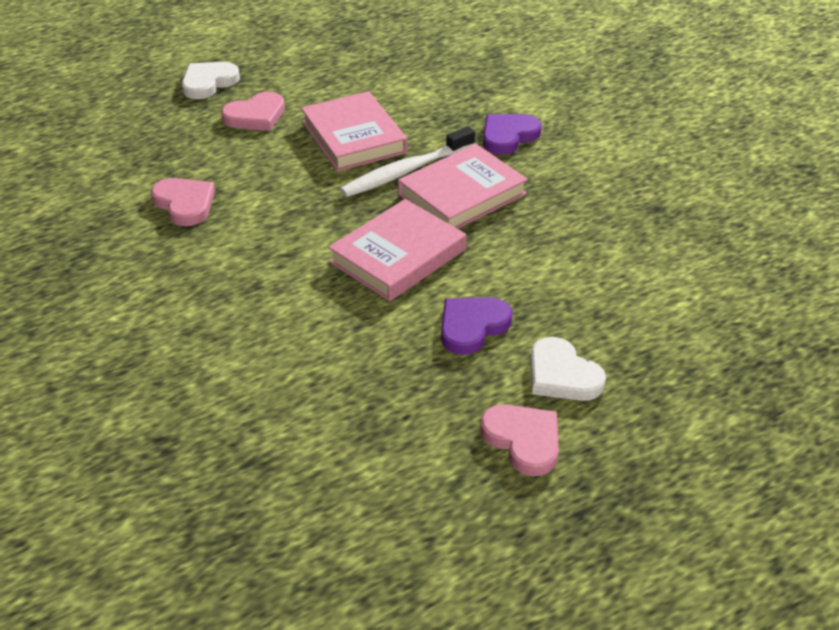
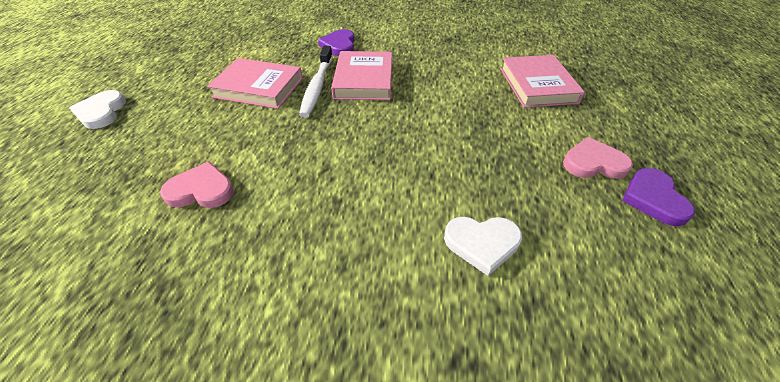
camera: 50 degrees left, 5 degrees up
pink heart [221,92,285,131] -> none
pink book [328,199,466,301] -> pink book moved to [500,55,585,108]
purple heart [441,297,513,355] -> purple heart moved to [622,168,695,226]
white heart [530,337,606,401] -> white heart moved to [444,217,522,276]

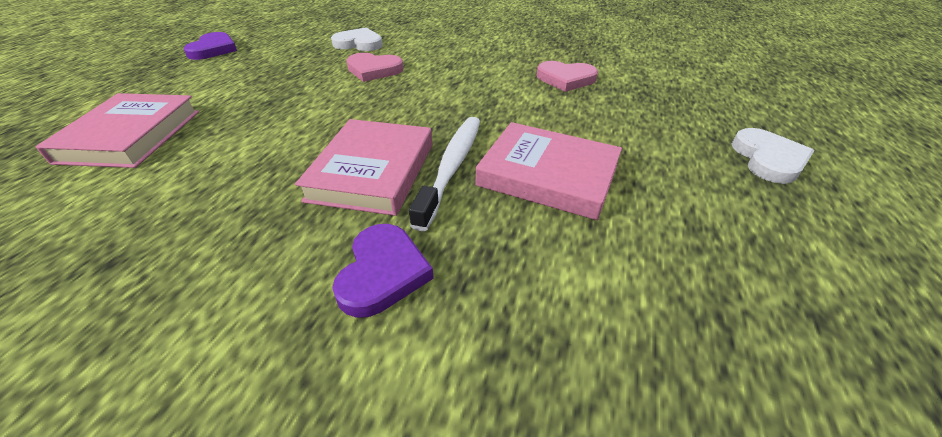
camera: 170 degrees left, 5 degrees down
pink heart [563,137,633,179] -> pink heart moved to [346,53,404,82]

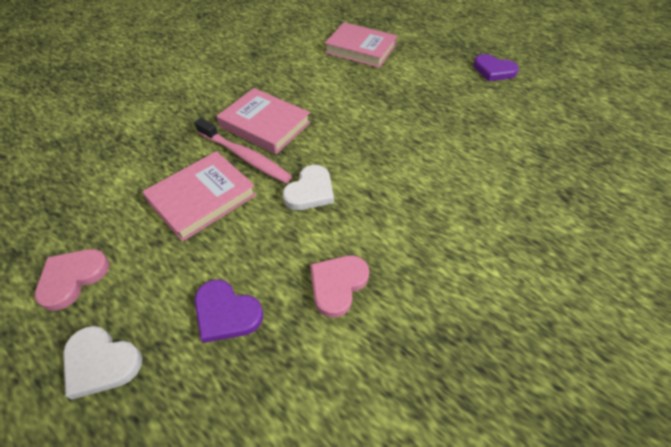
camera: 110 degrees right, 10 degrees up
white heart [331,27,383,51] -> white heart moved to [283,165,334,210]
purple heart [332,224,434,318] -> purple heart moved to [195,279,263,343]
pink heart [346,53,404,82] -> pink heart moved to [35,249,110,311]
white toothbrush [409,117,480,231] -> pink toothbrush [195,118,292,183]

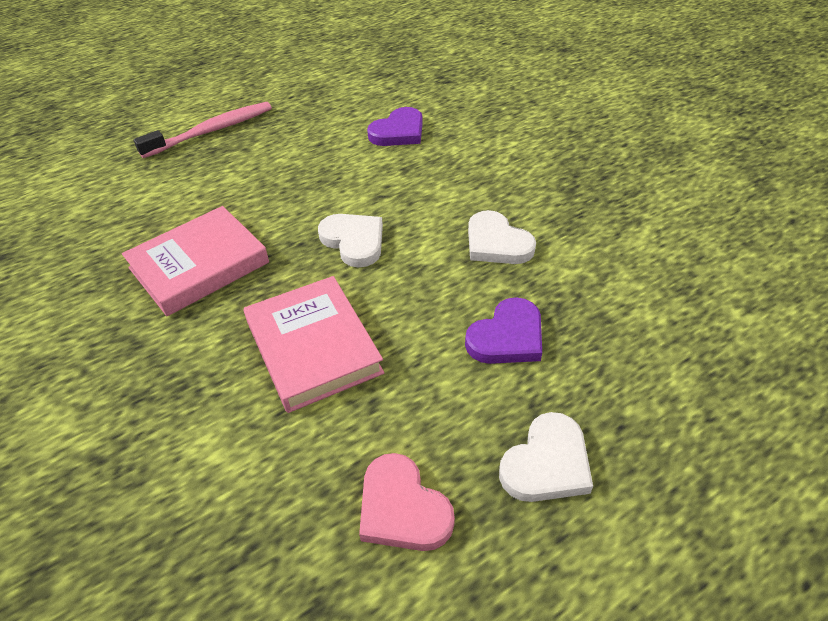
camera: 70 degrees left, 5 degrees down
pink toothbrush [195,118,292,183] -> pink toothbrush moved to [133,102,272,158]
pink heart [310,255,369,318] -> white heart [468,210,536,264]
pink book [324,22,397,68] -> none
purple heart [473,54,519,81] -> purple heart moved to [367,107,423,146]

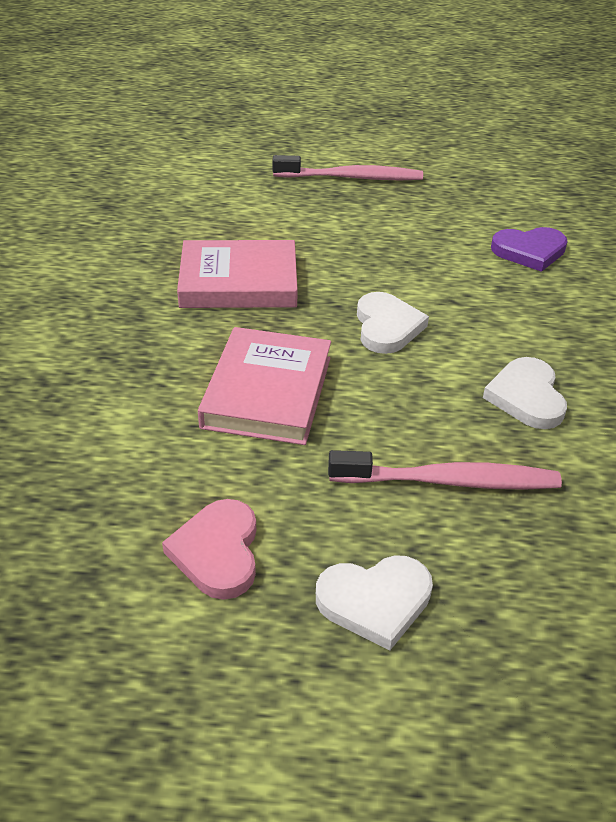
camera: 35 degrees right, 5 degrees down
purple heart [465,297,542,364] -> pink toothbrush [328,450,562,490]

